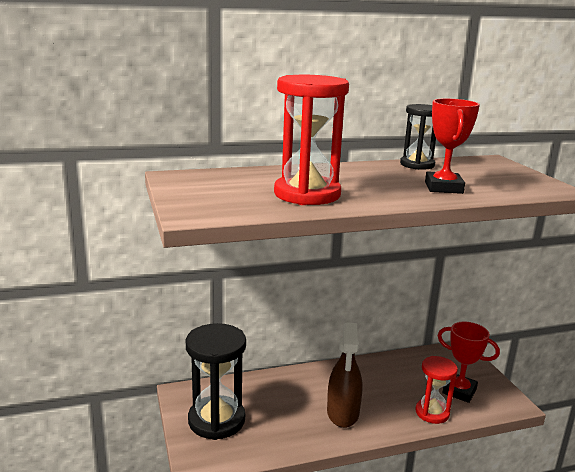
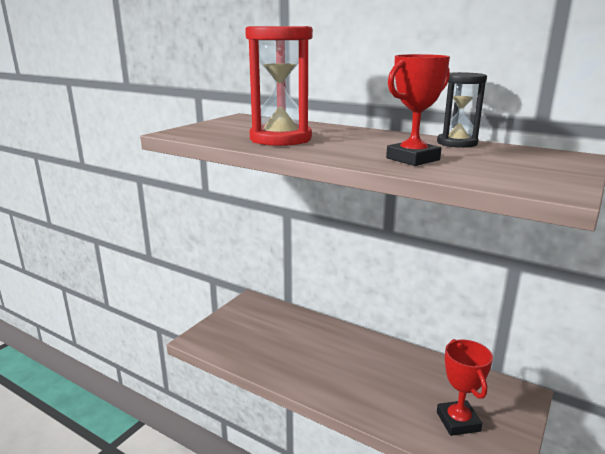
camera: 50 degrees right, 0 degrees up
black hourglass [186,323,246,440] -> none
brown spray bottle [327,322,363,428] -> none
red hourglass [415,356,458,424] -> none

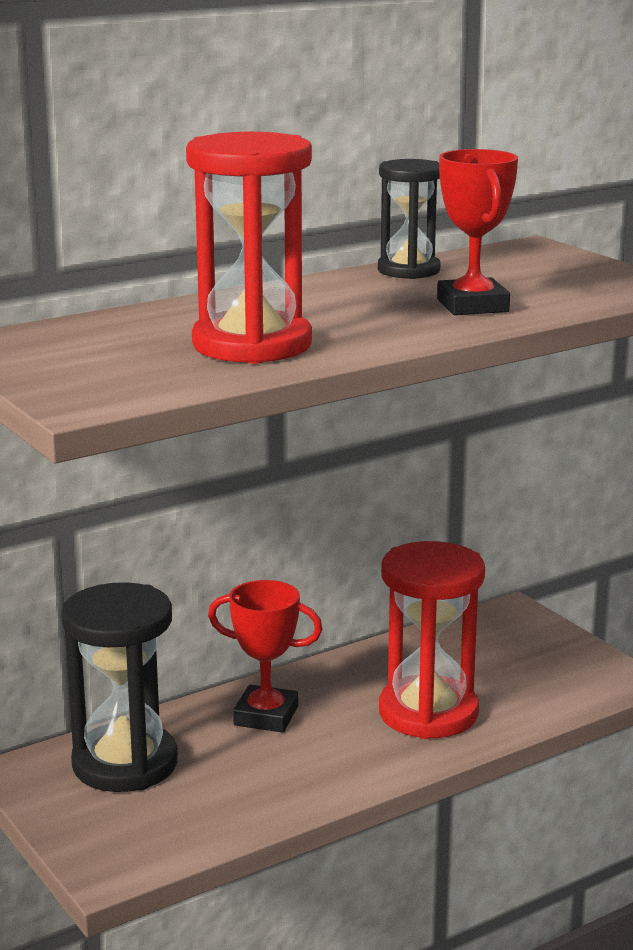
camera: 65 degrees left, 0 degrees up
red trophy [437,339,493,436] -> red trophy moved to [208,580,323,733]
none -> black hourglass [61,582,178,792]
none -> red hourglass [379,541,485,739]

